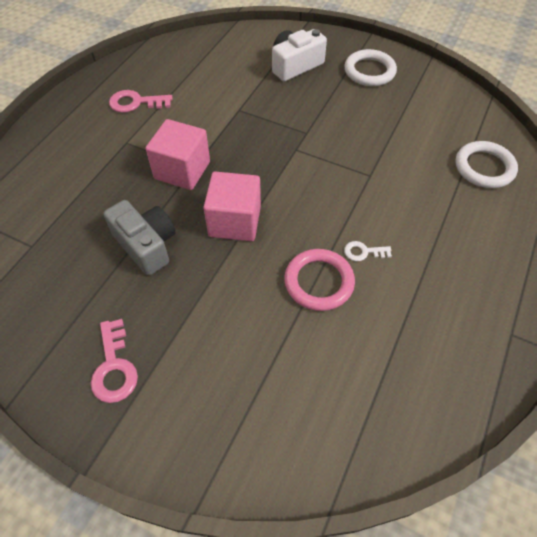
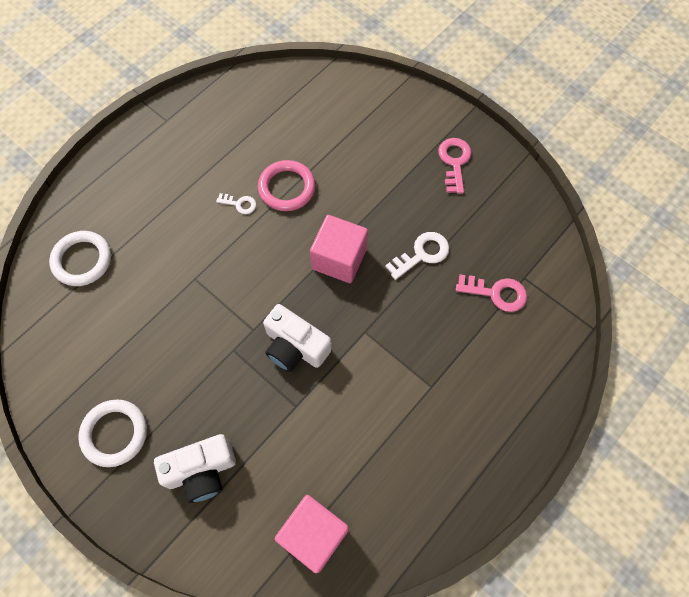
camera: 165 degrees left, 10 degrees up
grey camera [103,200,176,276] -> white key [385,232,449,280]
pink key [109,90,172,113] -> pink key moved to [456,274,527,312]
pink cube [146,119,210,190] -> pink cube moved to [275,495,349,573]
none -> white camera [263,304,332,372]

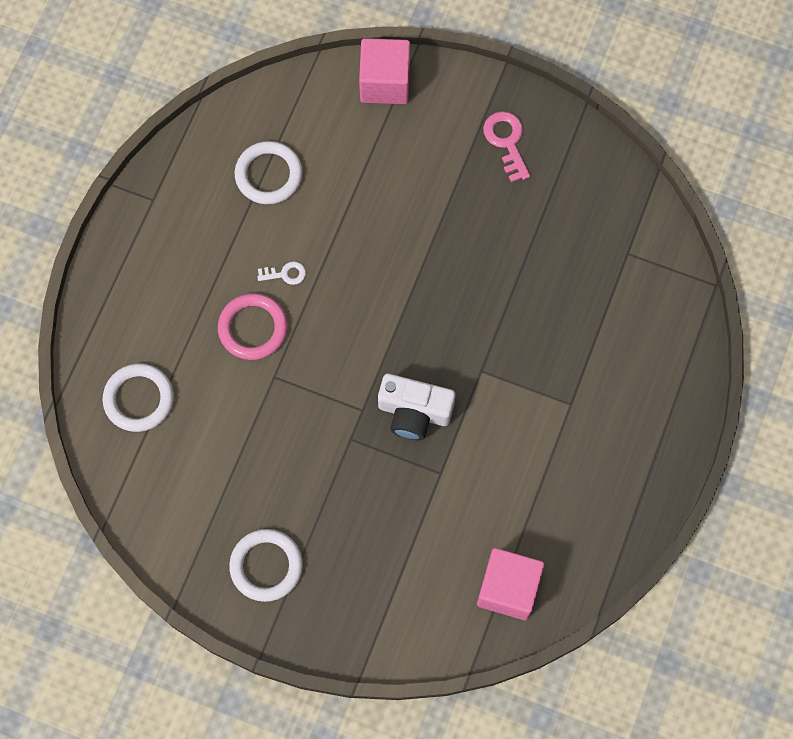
camera: 20 degrees left, 5 degrees up
white camera [154,434,236,503] -> none
pink ring [258,160,315,211] -> pink ring moved to [218,293,288,360]
pink cube [310,215,368,283] -> pink cube moved to [359,38,410,104]
white key [385,232,449,280] -> none
pink key [456,274,527,312] -> none
none -> white ring [235,141,303,205]

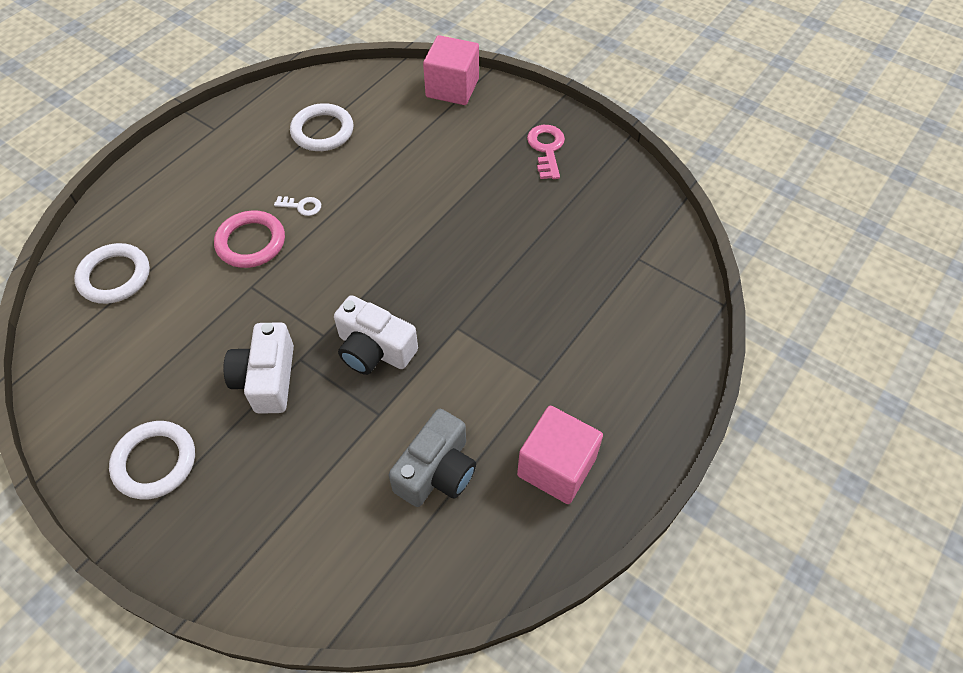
camera: 15 degrees right, 15 degrees down
pink cube [477,548,544,620] -> pink cube moved to [517,405,603,504]
none -> white camera [223,322,294,414]
none -> grey camera [389,409,476,507]

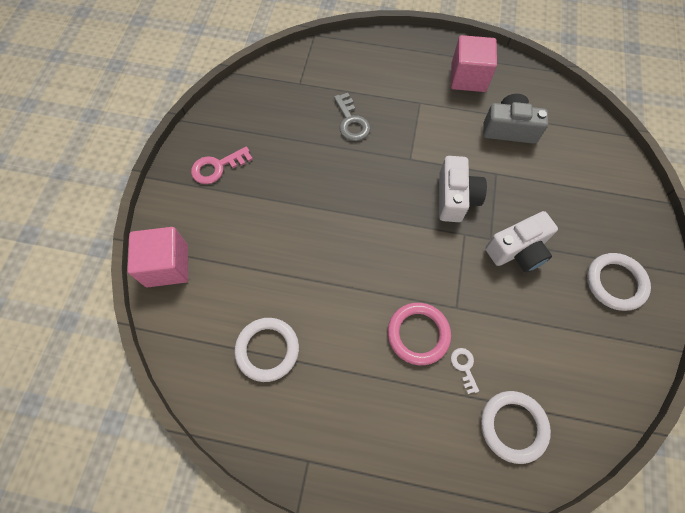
camera: 115 degrees left, 10 degrees up
white key [274,196,321,216] -> white key moved to [451,348,479,394]
none -> grey key [334,93,370,141]

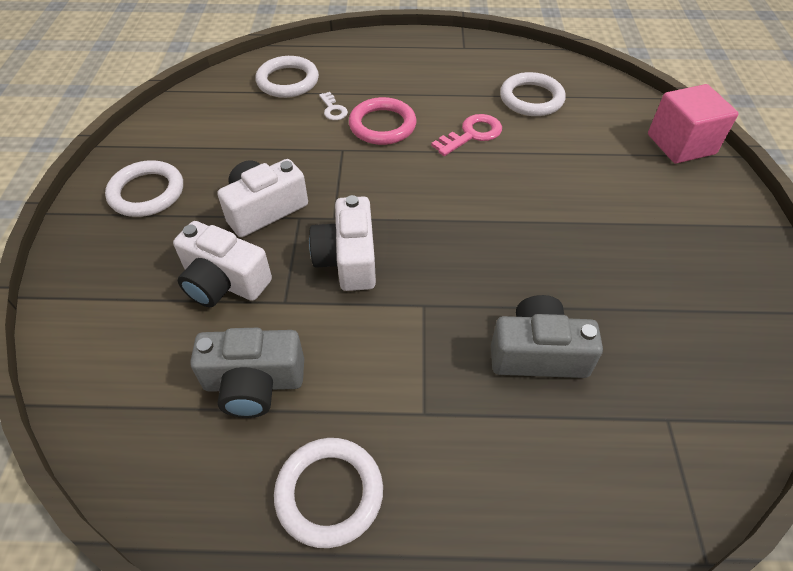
camera: 170 degrees right, 15 degrees down
pink key [191,147,253,184] -> pink key moved to [431,114,502,156]
grey key [334,93,370,141] -> grey camera [491,295,603,378]
pink cube [451,35,497,92] -> white ring [274,438,383,548]
none -> white camera [173,221,272,307]

